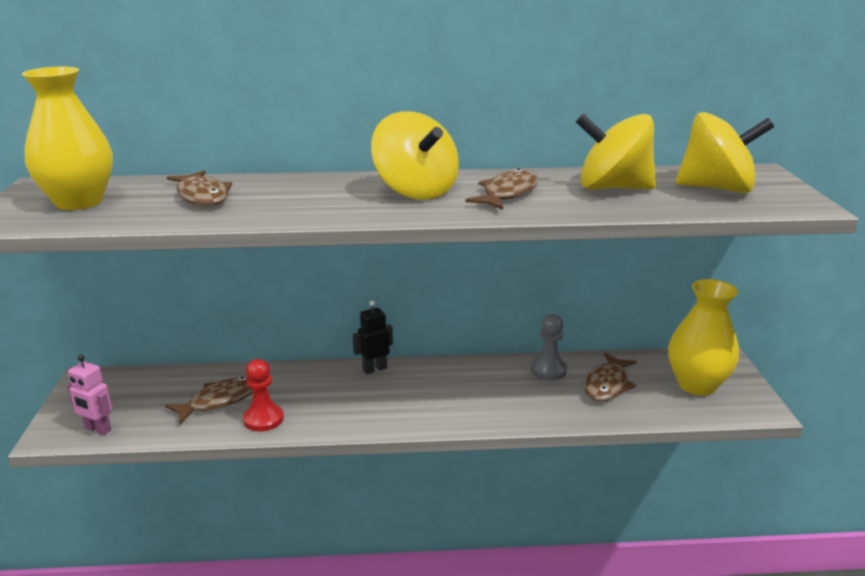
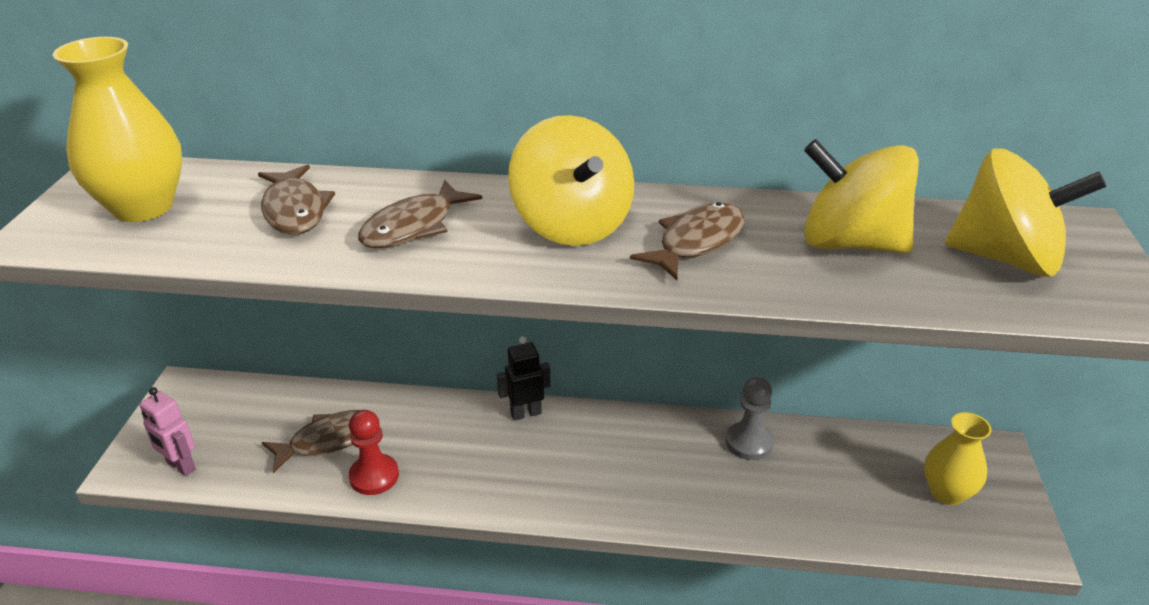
camera: 10 degrees right, 10 degrees up
brown fish [584,353,637,402] -> brown fish moved to [358,180,482,248]
yellow vase [668,279,739,396] -> yellow vase [924,412,991,505], size x0.64

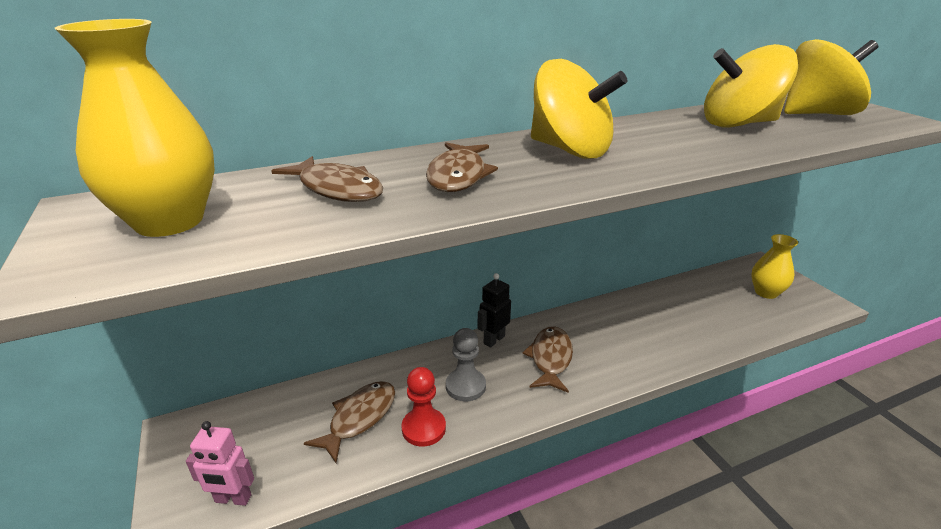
camera: 30 degrees left, 5 degrees down
brown fish [630,202,745,280] -> brown fish moved to [522,326,573,393]
grey pawn [726,377,774,460] -> grey pawn moved to [446,328,486,402]

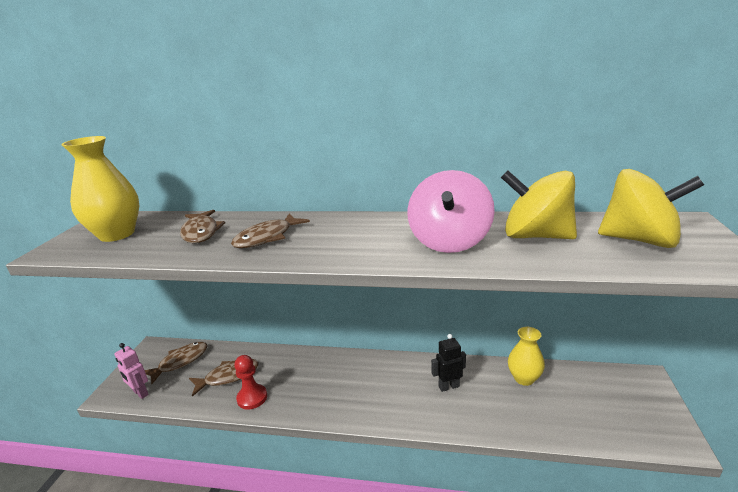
camera: 35 degrees right, 5 degrees down
grey pawn [446,328,486,402] -> none
black robot [478,273,511,348] -> black robot moved to [431,334,466,392]
brown fish [522,326,573,393] -> brown fish moved to [145,342,208,384]
yellow spinning top [531,59,627,159] -> none
yellow vase [751,234,798,299] -> yellow vase moved to [508,327,545,386]
none -> pink spinning top [407,170,495,253]

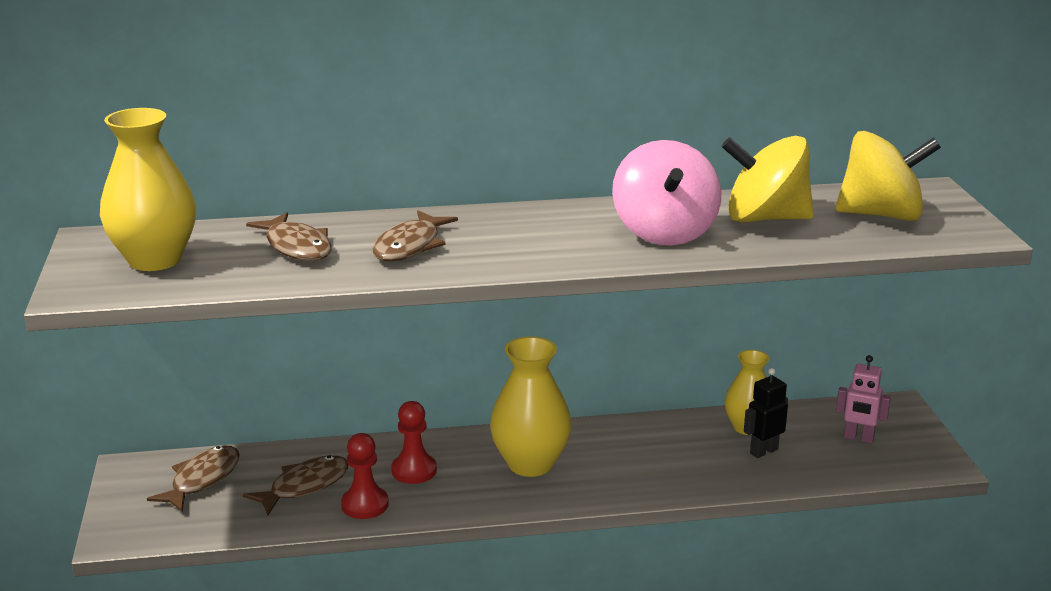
camera: 20 degrees left, 0 degrees up
pink robot [114,343,149,399] -> pink robot moved to [836,355,891,443]
black robot [431,334,466,392] -> black robot moved to [744,368,788,458]
none -> red pawn [391,401,437,484]
none -> yellow vase [490,337,572,477]

